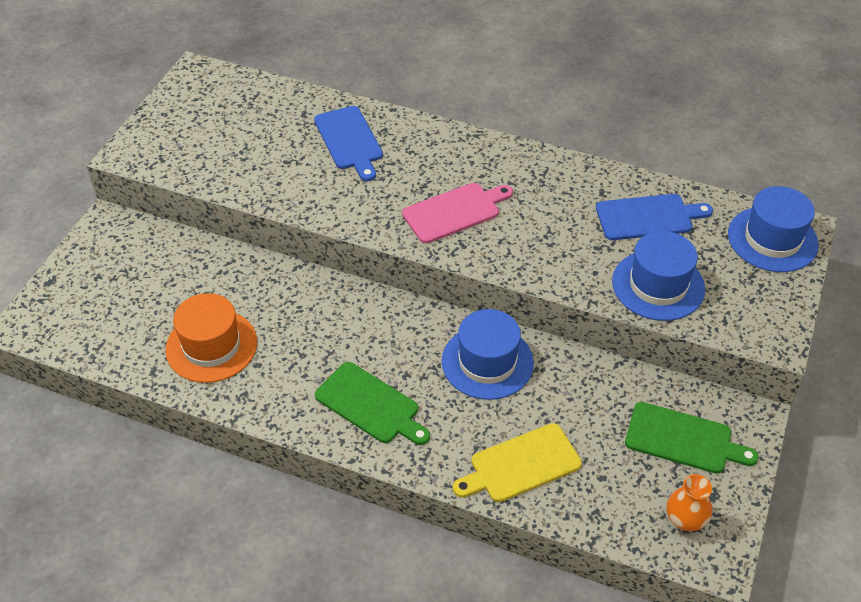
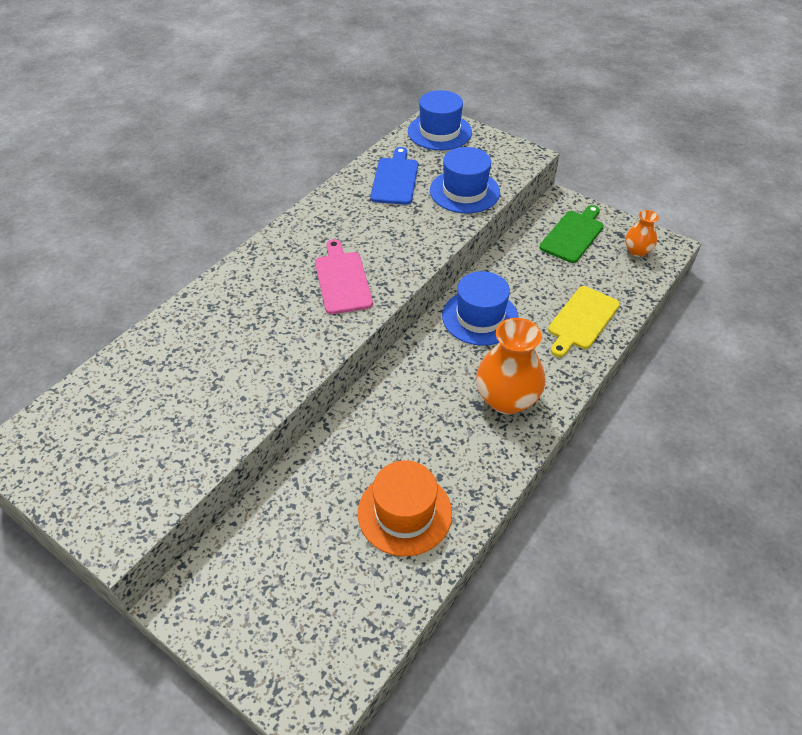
camera: 75 degrees left, 0 degrees up
blue cutting board [314,106,383,181] -> none
green cutting board [315,362,430,445] -> orange vase [476,318,545,414]
yellow cutting board [453,423,582,502] -> yellow cutting board turned 45 degrees clockwise [548,286,620,357]

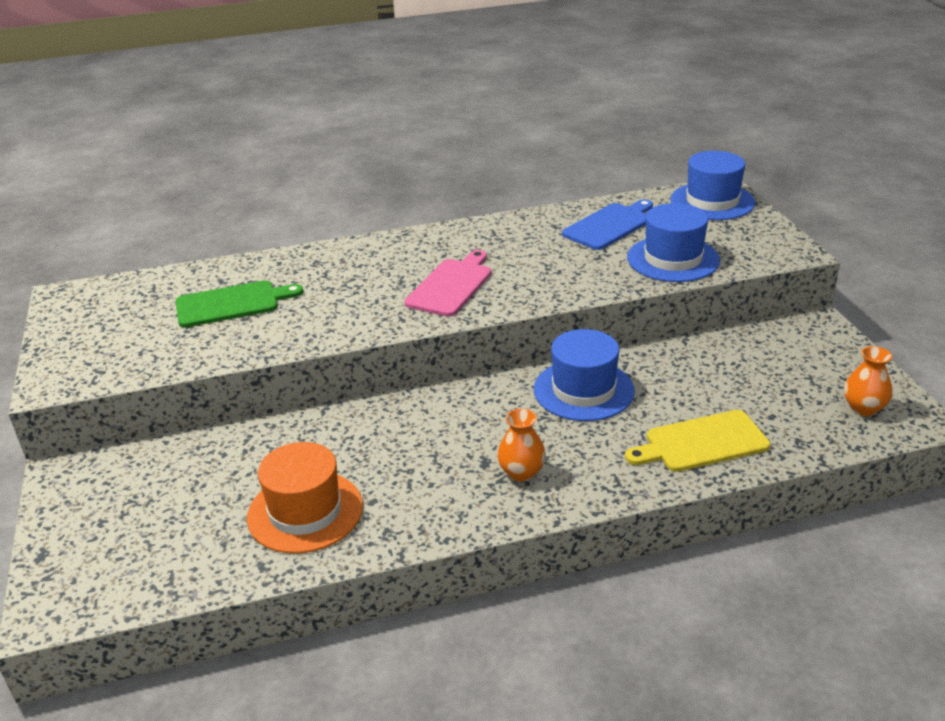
camera: 40 degrees right, 15 degrees down
orange vase [476,318,545,414] -> orange vase [497,408,546,482], size x0.55
green cutting board [539,205,604,263] -> green cutting board moved to [176,280,303,328]

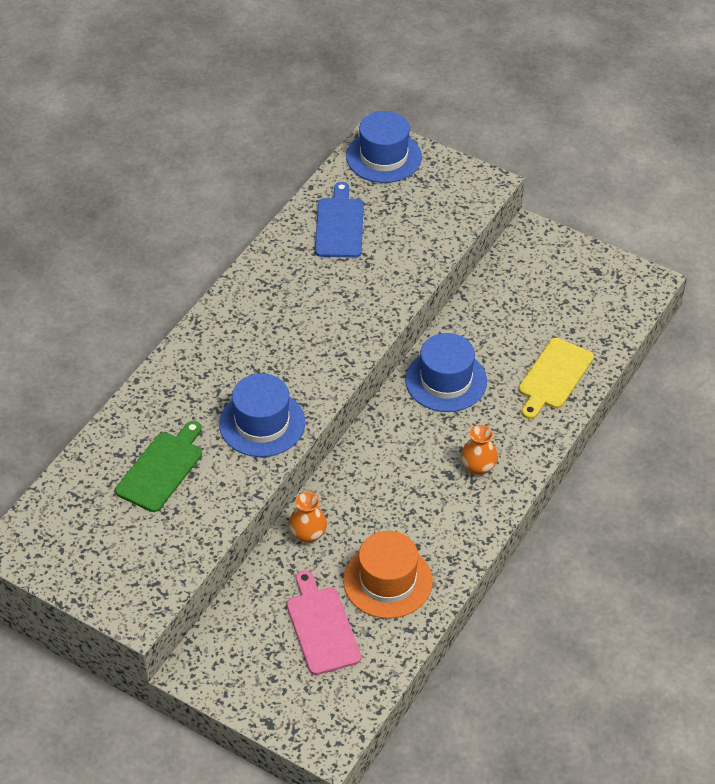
camera: 45 degrees left, 15 degrees up
pink cutting board [405,250,492,317] -> pink cutting board moved to [287,570,361,675]
blue hat [627,203,720,282] -> blue hat moved to [219,373,305,457]
orange vase [844,346,893,416] -> orange vase moved to [289,492,327,543]

